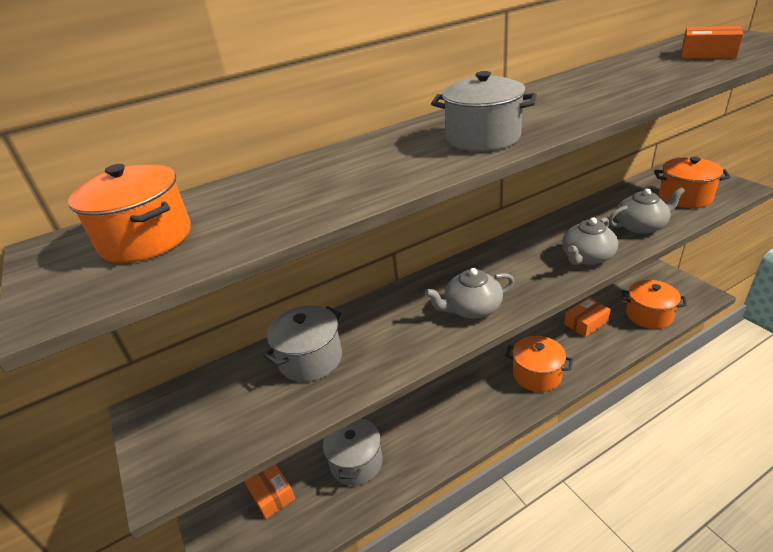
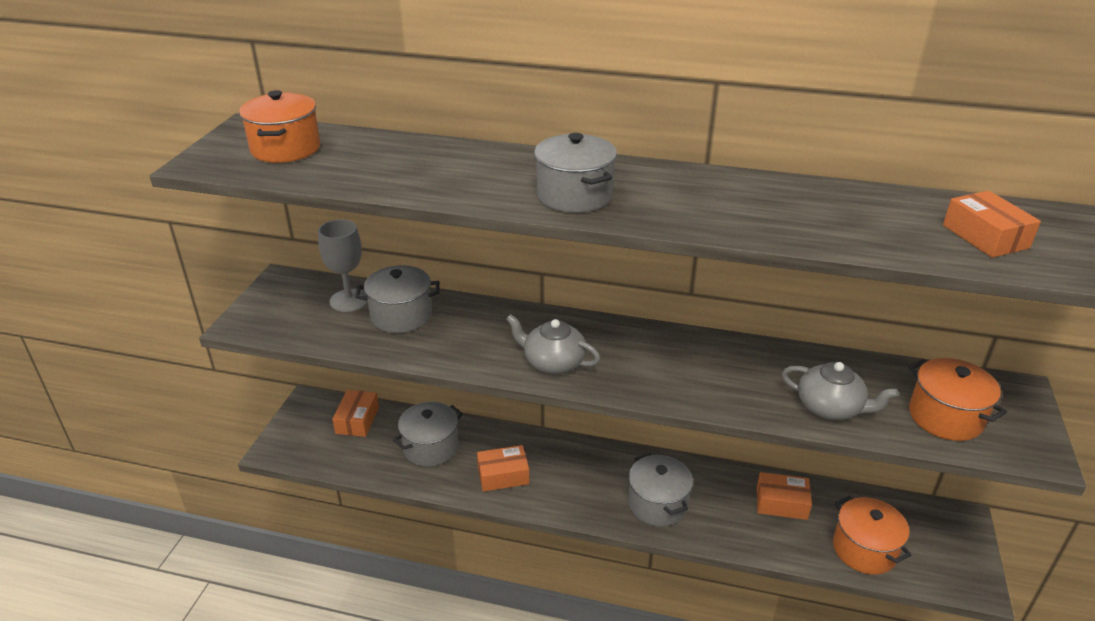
camera: 40 degrees right, 0 degrees up
orange pot [505,336,573,392] -> grey pot [628,453,693,527]
grey teapot [562,217,618,265] -> none
none -> grey goblet [318,219,368,312]
none -> orange box [477,445,529,492]

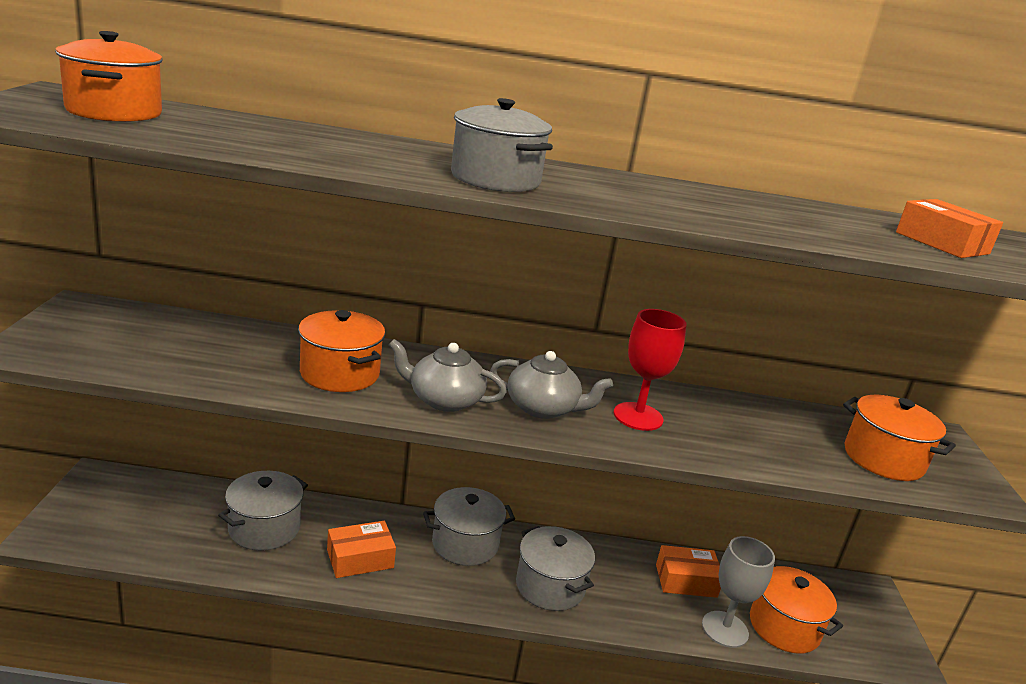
camera: 15 degrees left, 10 degrees down
grey goblet [318,219,368,312] -> grey goblet moved to [702,536,775,648]
orange box [332,390,379,437] -> none
grey pot [356,265,439,333] -> grey pot moved to [423,487,515,566]
grey teapot [782,362,899,420] -> grey teapot moved to [490,351,613,419]
none -> orange pot [298,310,385,392]
none -> red goblet [614,309,687,431]

